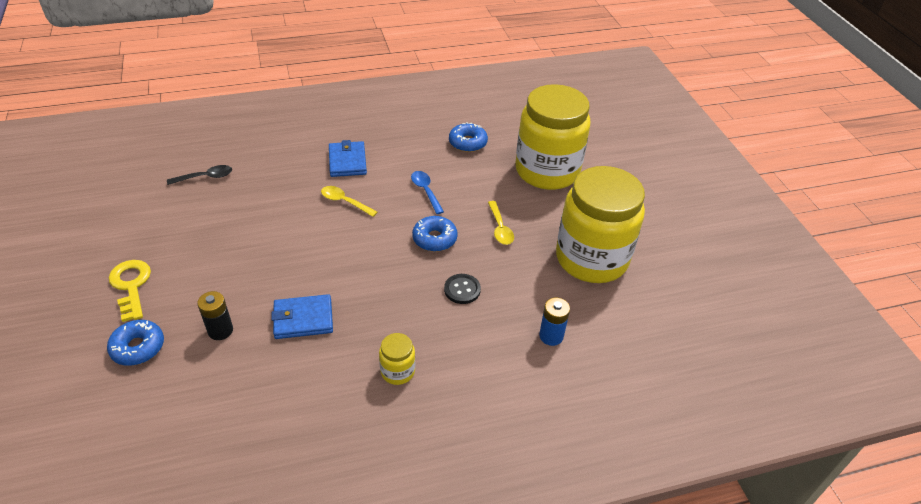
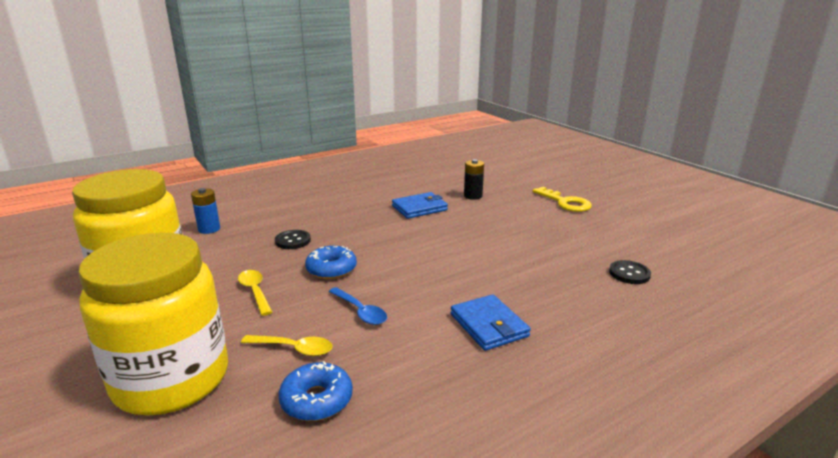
camera: 165 degrees right, 20 degrees down
blue donut [107,320,164,366] -> none
black spoon [167,165,232,185] -> black button [609,260,651,284]
yellow spoon [321,186,378,217] -> yellow spoon moved to [241,335,333,356]
yellow jar [379,333,415,385] -> none

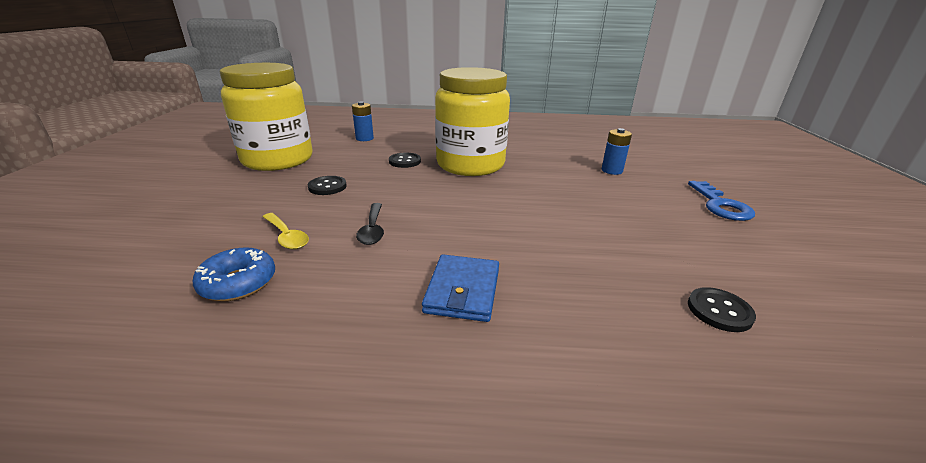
camera: 35 degrees right, 5 degrees up
yellow jar [79,233,228,415] -> yellow jar moved to [435,67,510,176]
yellow spoon [238,270,272,316] -> black button [308,176,347,195]
blue donut [305,246,357,279] -> none
blue spoon [329,287,387,325] -> black spoon [356,203,384,245]
blue wallet [392,192,448,219] -> none
black battery [464,159,484,200] -> blue battery [602,128,632,175]
yellow key [532,187,592,212] -> blue key [688,181,755,221]

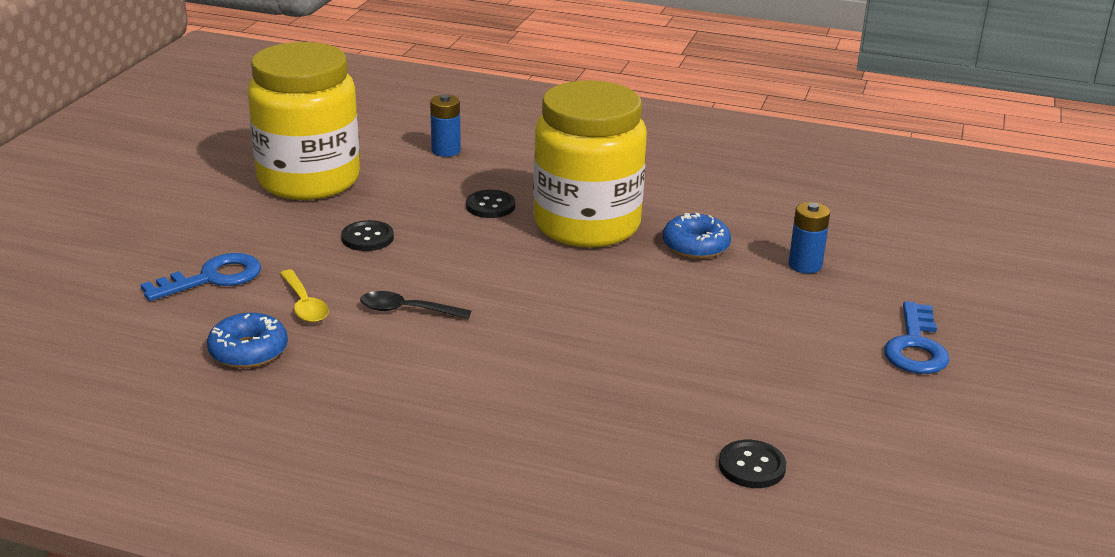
camera: 15 degrees right, 0 degrees up
black spoon [356,203,384,245] -> black spoon turned 90 degrees clockwise [360,291,471,319]
blue wallet [422,254,499,322] -> none
none -> blue key [140,253,261,301]
none -> blue donut [663,213,731,259]

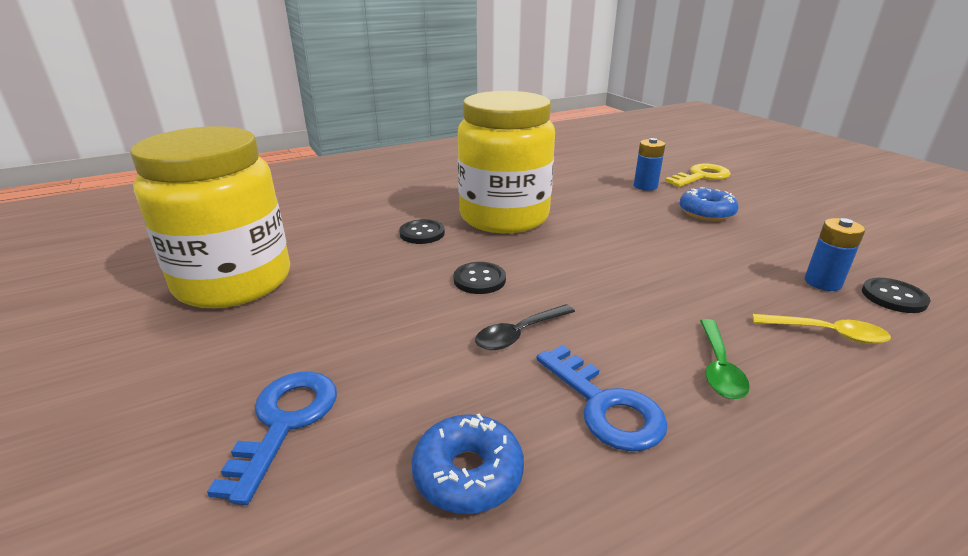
camera: 45 degrees left, 0 degrees up
yellow spoon [280,270,329,323] -> yellow spoon moved to [752,314,891,344]
black button [341,220,394,251] -> black button moved to [454,262,506,294]
blue battery [430,94,461,157] -> blue battery moved to [805,218,865,291]
blue donut [663,213,731,259] -> blue donut moved to [679,187,738,221]
blue key [884,301,949,374] -> blue key moved to [536,345,668,451]
none -> yellow key [665,164,731,187]
none -> green spoon [700,319,750,399]

